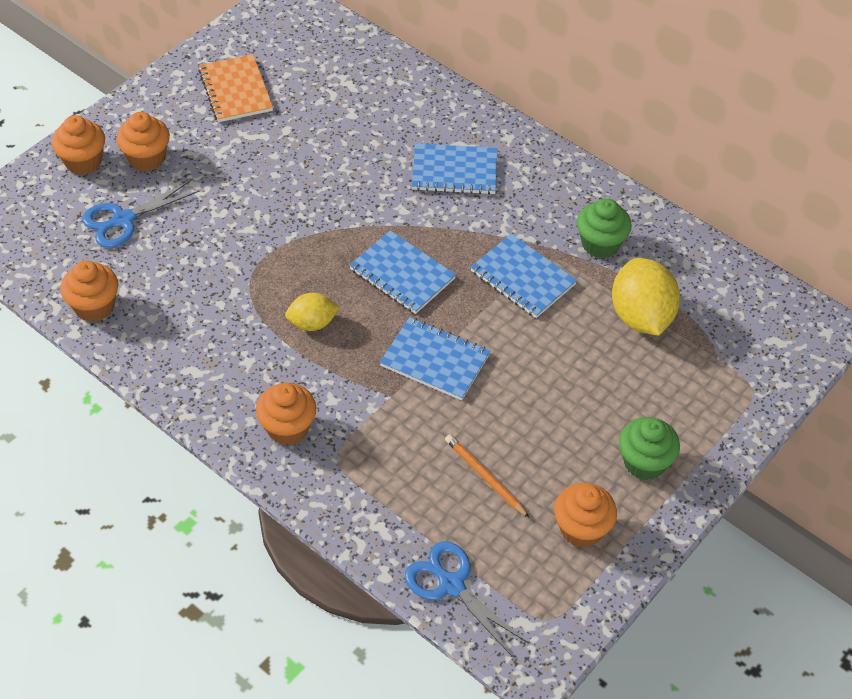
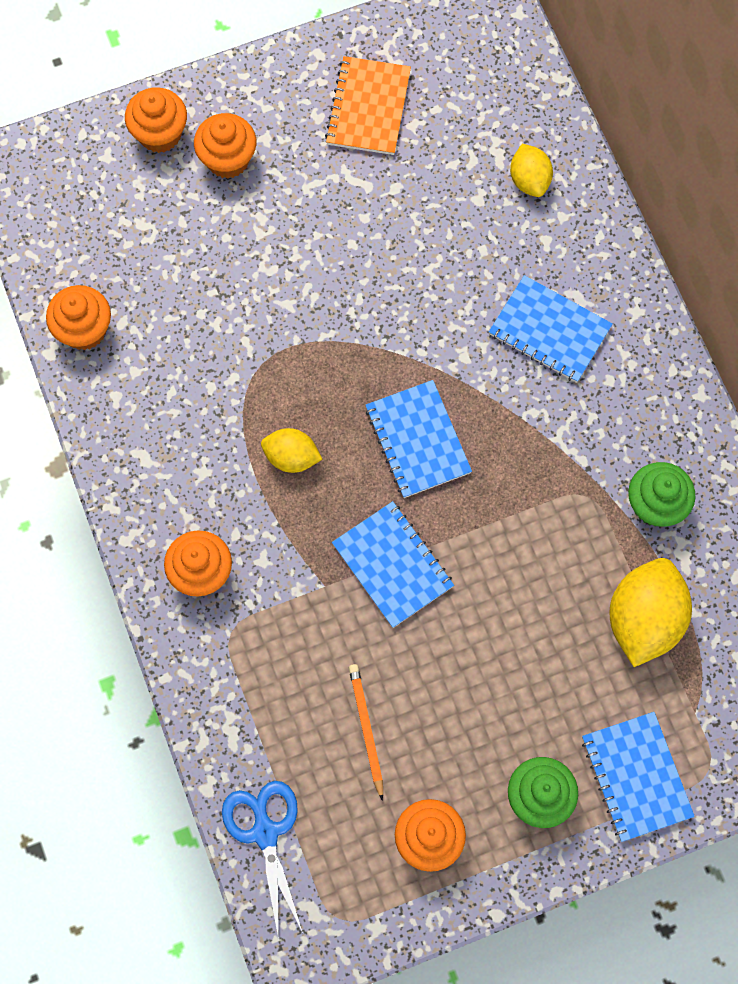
camera: 30 degrees right, 20 degrees up
blue scissors [82,180,200,248] -> none
blue notebook [470,234,577,318] -> blue notebook moved to [582,712,695,842]
none -> yellow lemon [510,144,553,197]

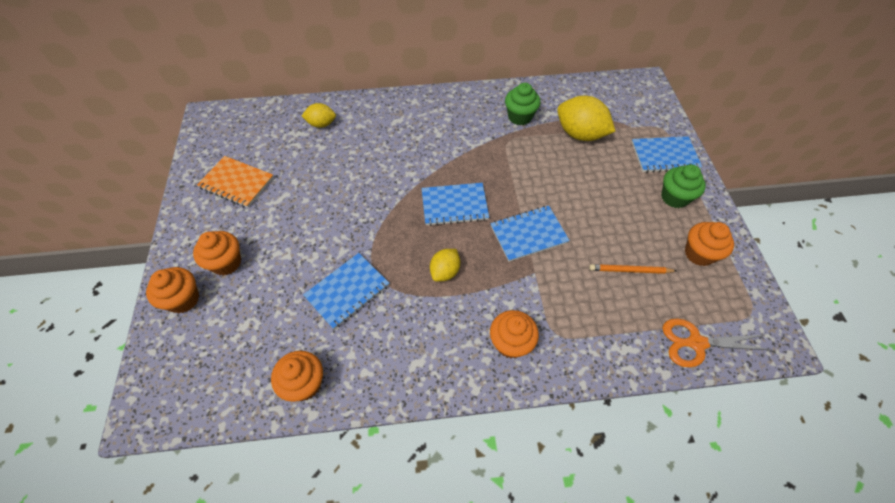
camera: 75 degrees left, 15 degrees down
blue scissors [222,781,303,940] -> orange scissors [662,318,770,367]
blue notebook [489,275,613,383] -> blue notebook moved to [303,253,389,329]

